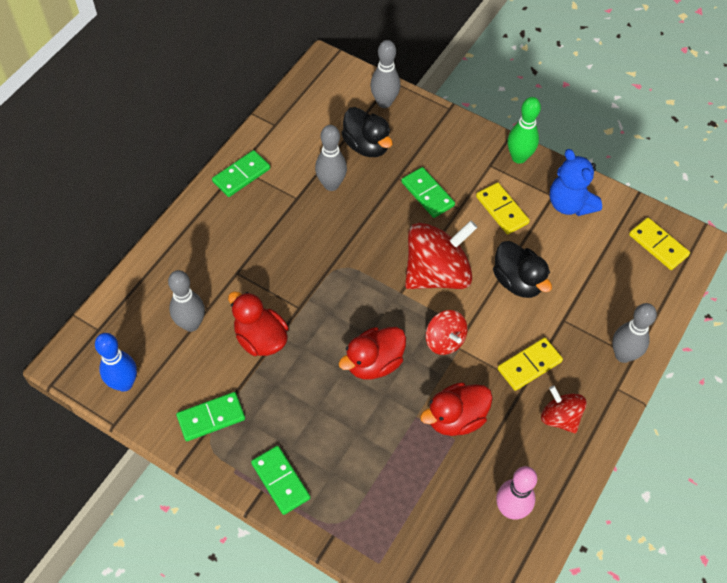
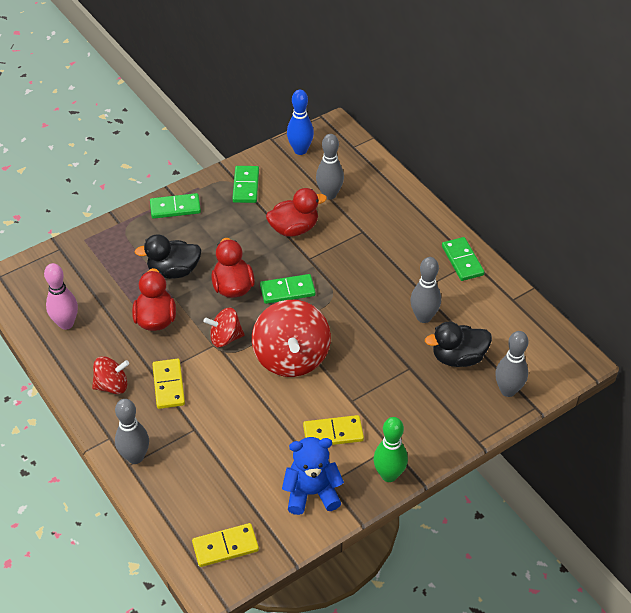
camera: 115 degrees right, 10 degrees down
green domino [401,167,455,218] -> green domino moved to [260,274,316,304]
black duck [493,241,552,298] -> black duck moved to [135,235,202,279]

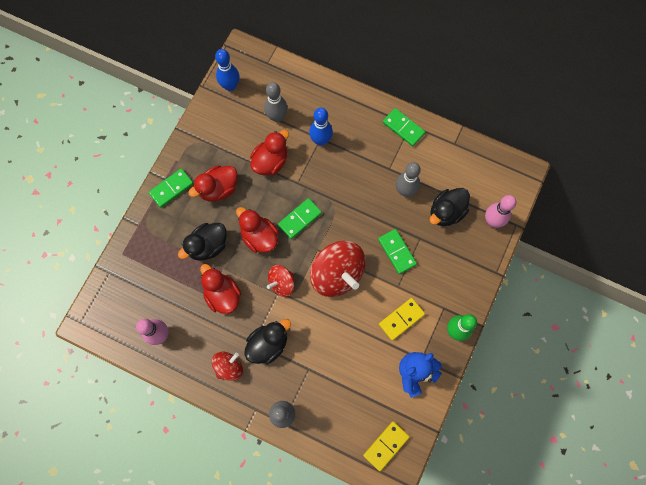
camera: 30 degrees left, 25 degrees up
yellow domino [152,359,185,409] -> black duck [244,319,291,365]
green domino [232,166,259,203] -> green domino moved to [378,229,417,274]
grey bowling pin [495,331,528,397] -> pink bowling pin [485,195,516,228]
none -> red duck [188,165,238,202]
none -> blue bowling pin [309,108,333,146]

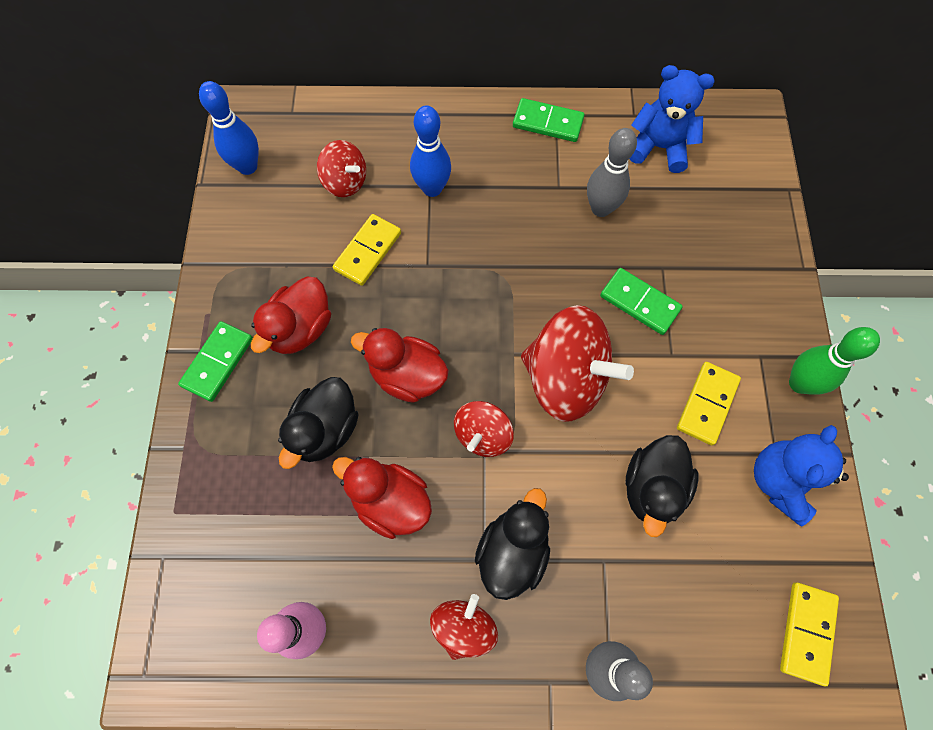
camera: 25 degrees left, 5 degrees down
red duck [250,130,289,175] -> yellow domino [333,214,401,286]
grey bowling pin [264,82,288,122] -> red spinning top [317,140,366,197]
green domino [278,198,322,239] -> none
black duck [430,188,470,226] -> black duck moved to [625,435,698,537]
pink bowling pin [485,195,516,228] -> none
none -> blue teddy bear [629,65,715,173]

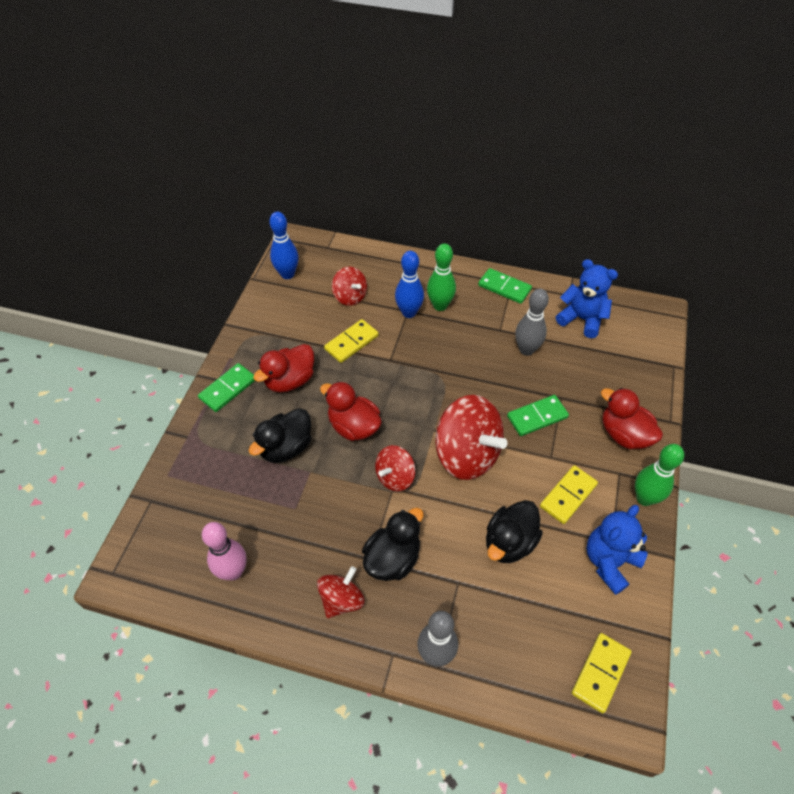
camera: 15 degrees right, 15 degrees down
red duck [332,457,432,539] -> red duck moved to [601,388,663,449]
green domino [600,268,683,335] -> green domino turned 75 degrees counterclockwise [507,395,569,436]
none -> green bowling pin [427,243,456,311]

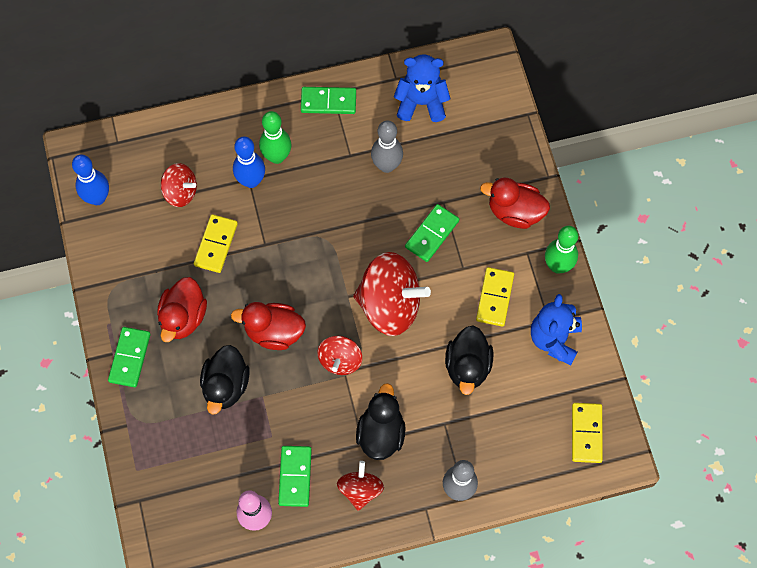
camera: 30 degrees left, 15 degrees up
none -> green domino [278,446,312,507]

